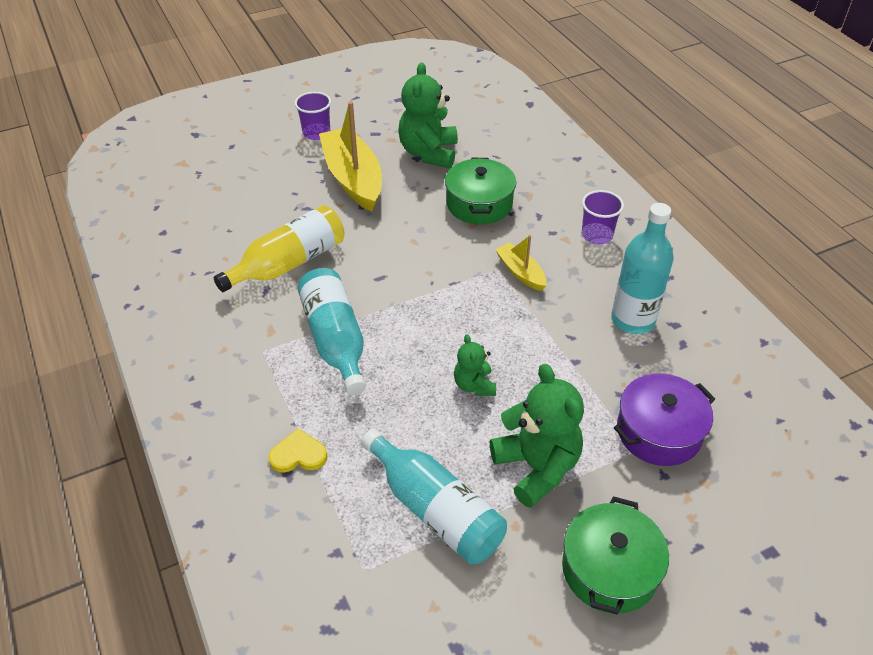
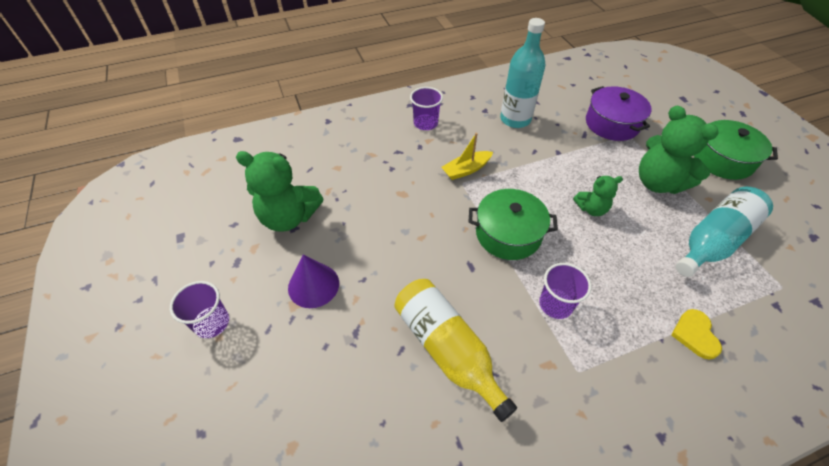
camera: 85 degrees left, 5 degrees up
turquoise bottle [297,268,366,396] -> purple cup [539,263,591,319]
yellow boat [319,101,382,212] -> purple cone [288,255,339,308]
green pot [445,158,516,225] -> green pot moved to [469,189,558,260]
green teddy bear [490,364,584,508] -> green teddy bear turned 105 degrees counterclockwise [639,105,719,194]

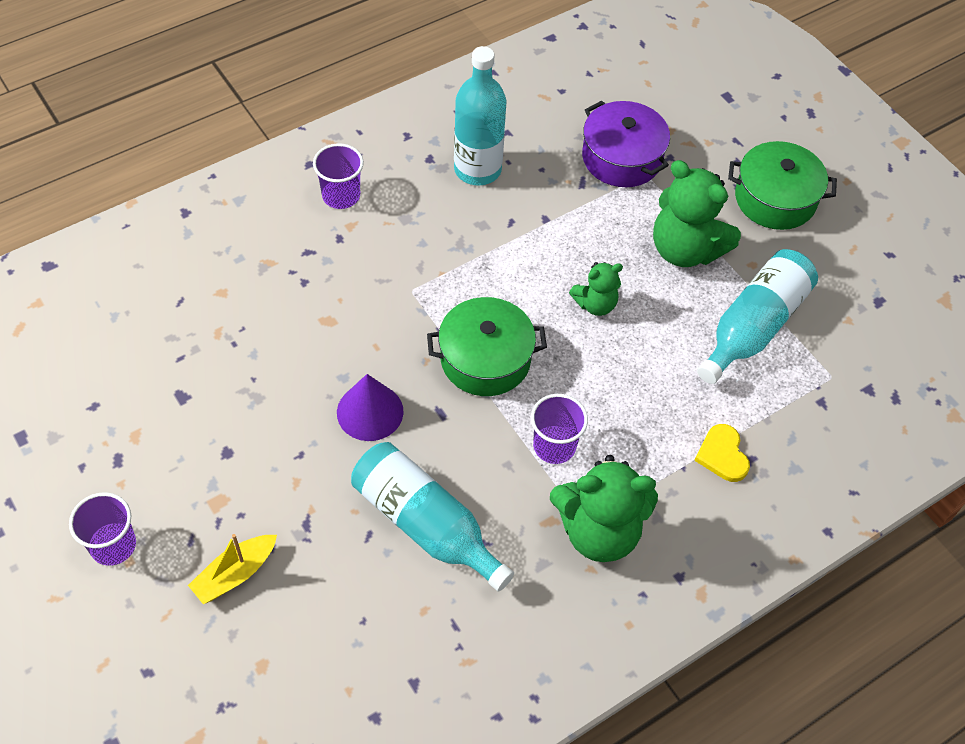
camera: 15 degrees left, 5 degrees up
green teddy bear [236,151,324,232] -> green teddy bear moved to [550,455,658,562]
purple cone [288,255,339,308] -> purple cone moved to [337,374,404,441]
yellow bottle [394,279,517,422] -> turquoise bottle [351,442,514,592]
yellow boat [441,133,493,180] -> yellow boat moved to [188,534,277,604]

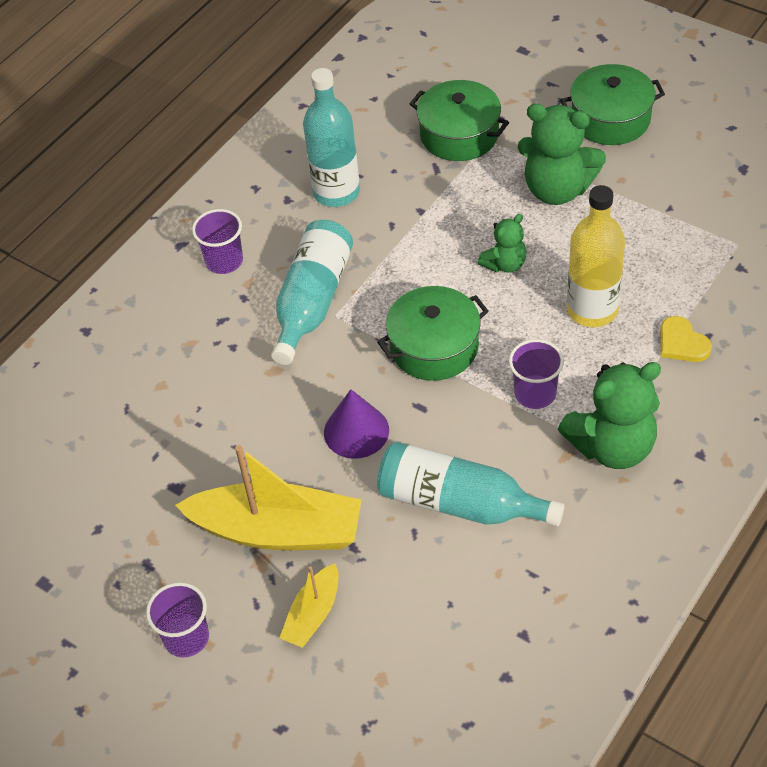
camera: 15 degrees left, 5 degrees down
purple pot [582,100,670,187] -> green pot [410,80,509,161]
turquoise bottle [697,249,818,384] -> turquoise bottle moved to [271,220,353,365]
none -> yellow boat [175,445,362,550]
none -> yellow bottle [567,185,625,327]

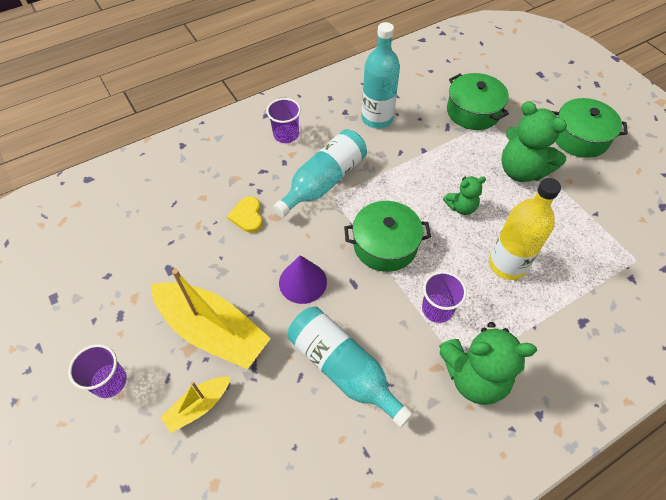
camera: 20 degrees right, 5 degrees up
yellow heart [660,316,712,362] -> yellow heart moved to [227,197,263,233]

